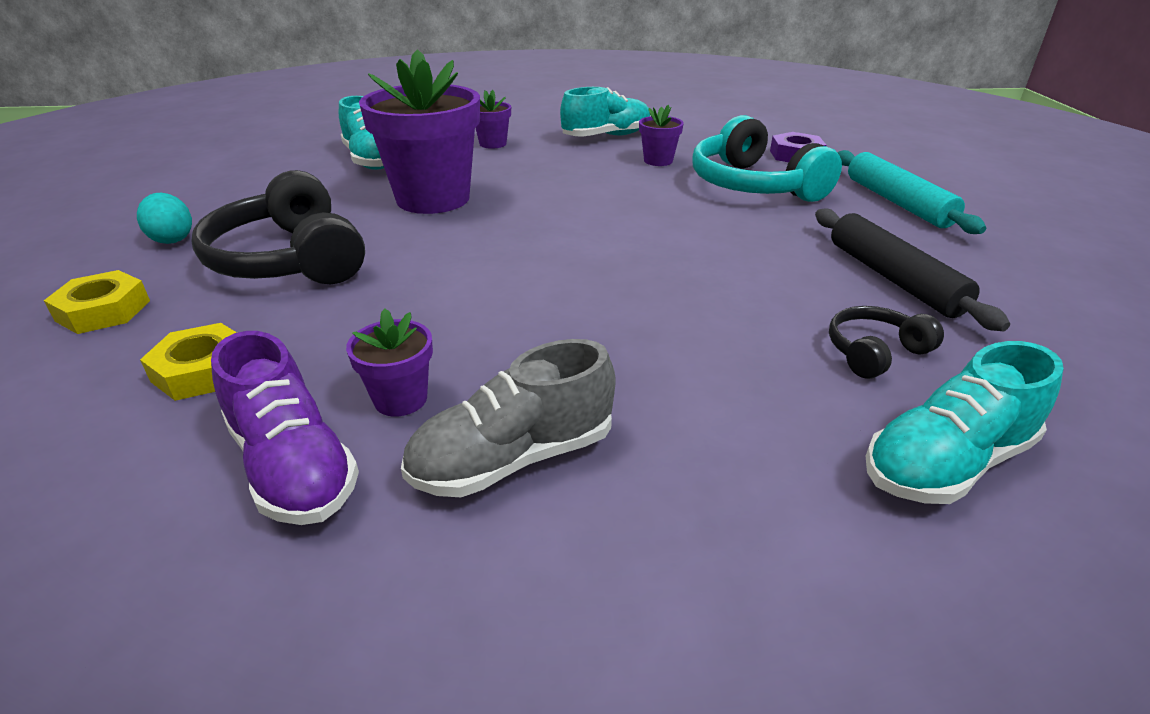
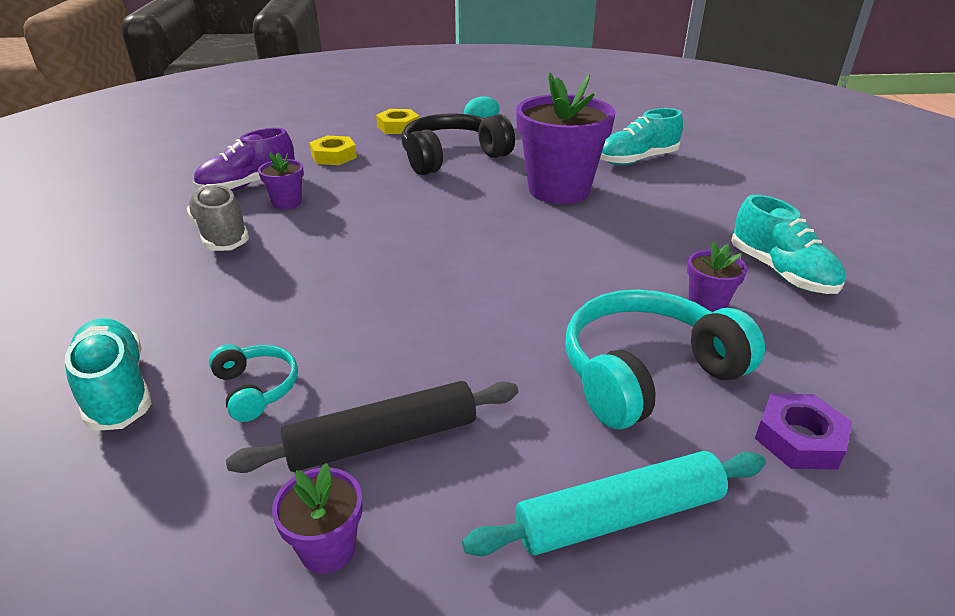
camera: 90 degrees right, 0 degrees up
purple flower pot [475,90,511,149] -> purple flower pot moved to [272,463,363,574]
black headphones [829,306,944,379] -> turquoise headphones [209,344,298,422]

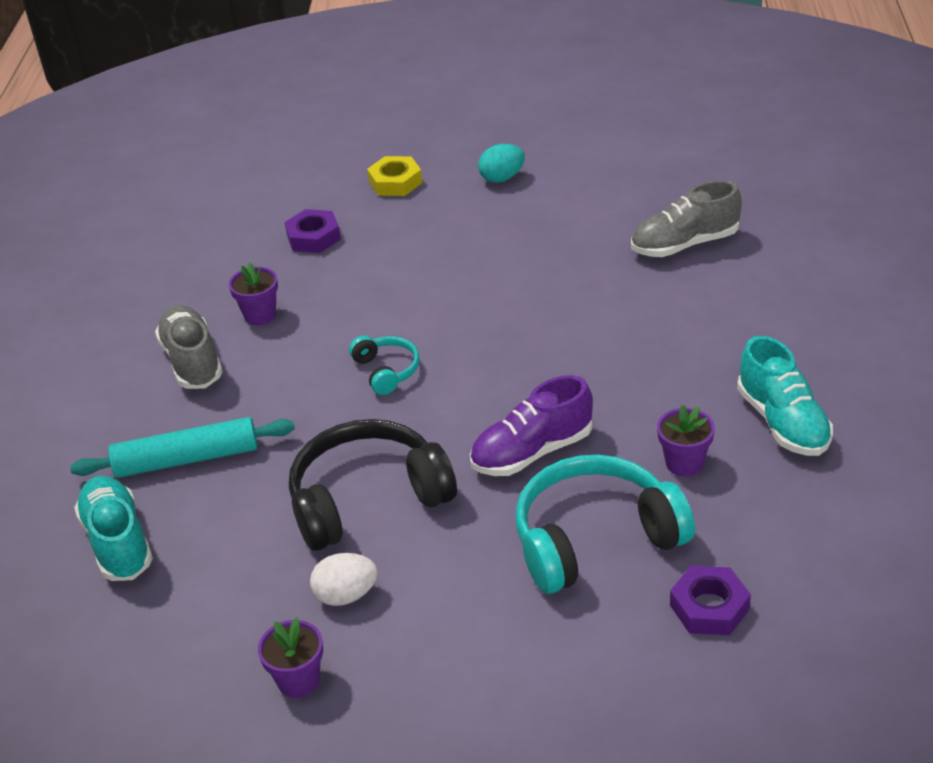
camera: 10 degrees right, 5 degrees up
purple shoe [193,128,295,191] -> purple shoe moved to [470,375,593,476]
turquoise headphones [209,344,298,422] -> turquoise headphones moved to [349,336,419,395]
black rolling pin [226,381,518,473] -> white egg [310,553,378,606]
yellow nut [309,136,357,165] -> purple nut [284,209,341,253]
black headphones [401,113,515,175] -> black headphones moved to [289,419,457,551]
turquoise rolling pin [462,451,766,556] -> turquoise rolling pin moved to [70,417,295,478]
purple flower pot [516,72,615,204] -> none
turquoise shoe [600,108,683,165] -> grey shoe [631,180,742,257]

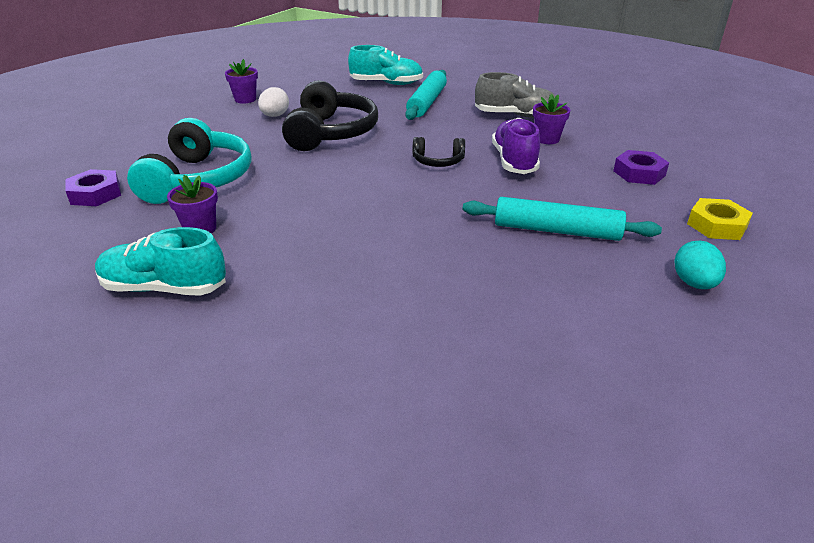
camera: 115 degrees right, 5 degrees down
turquoise headphones [349,336,419,395] -> black headphones [413,137,465,167]
purple shoe [470,375,593,476] -> purple shoe moved to [492,118,540,174]
grey shoe [631,180,742,257] -> none
none -> turquoise rolling pin [463,197,662,241]

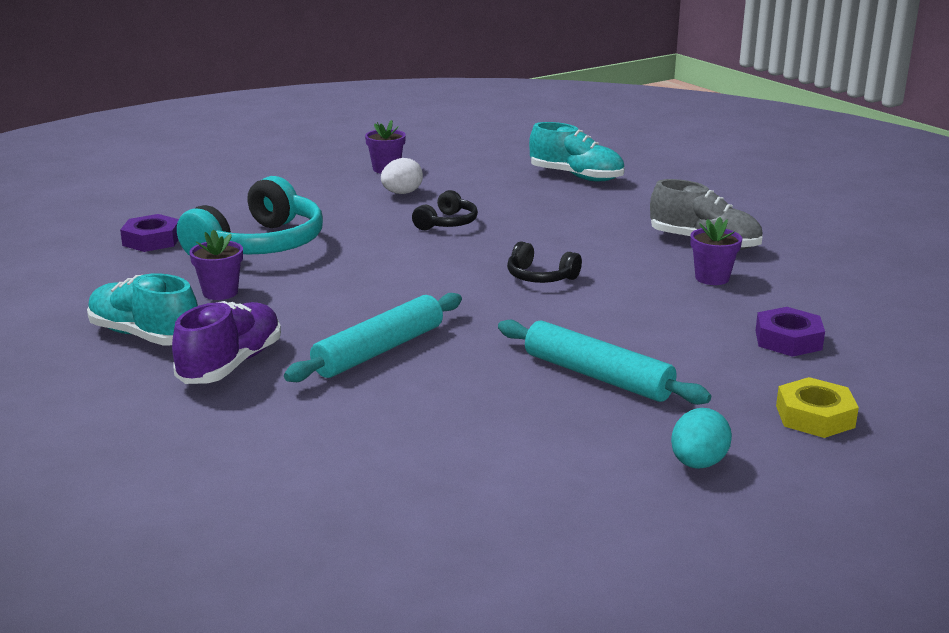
camera: 25 degrees right, 10 degrees down
black headphones [282,80,378,151] -> black headphones [412,190,478,230], size x0.50
turquoise rolling pin [405,70,447,120] -> turquoise rolling pin moved to [284,293,462,382]
purple shoe [492,118,540,174] -> purple shoe moved to [172,301,281,384]

